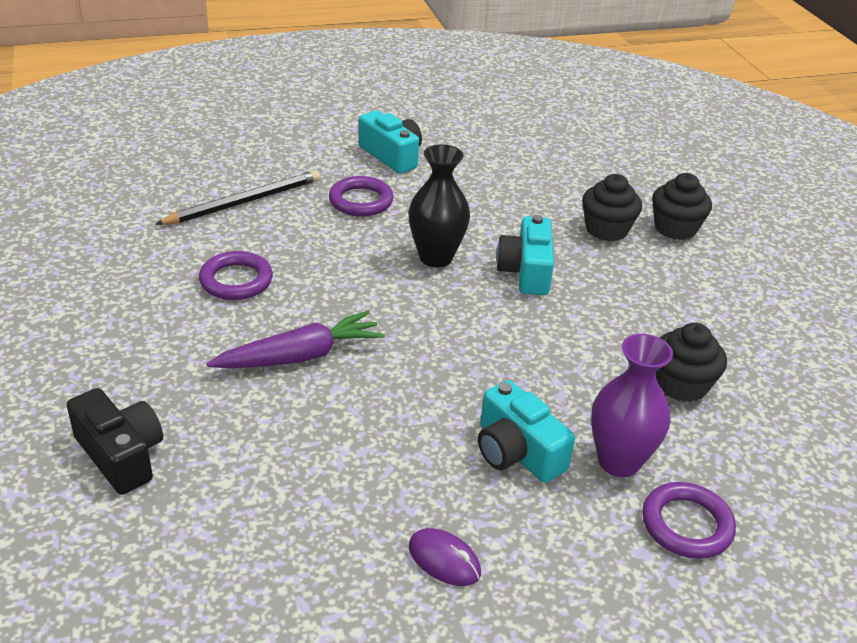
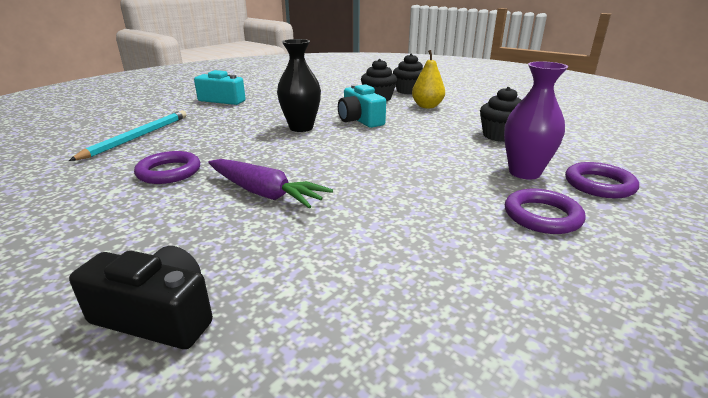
camera: 30 degrees left, 10 degrees down
black pencil [155,170,320,225] -> turquoise pencil [69,110,187,161]
purple carrot [207,311,385,368] -> purple carrot turned 90 degrees clockwise [208,159,333,208]
purple ring [329,176,393,217] -> purple ring moved to [505,189,586,234]
purple mouse [409,528,481,586] -> none
turquoise camera [478,380,575,483] -> none
none -> yellow pear [412,50,445,108]

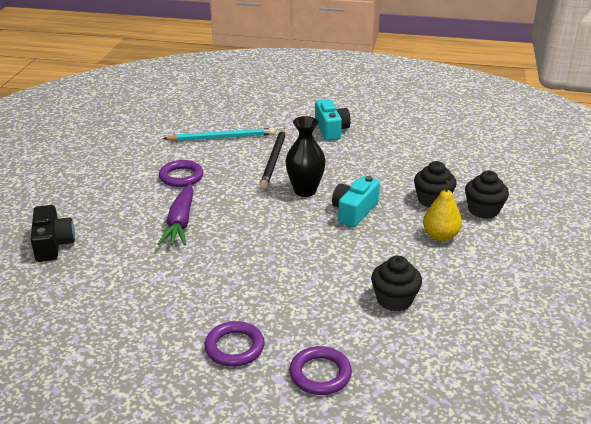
camera: 60 degrees right, 5 degrees up
purple vase [504,61,568,180] -> none
none -> black pencil [260,128,286,189]

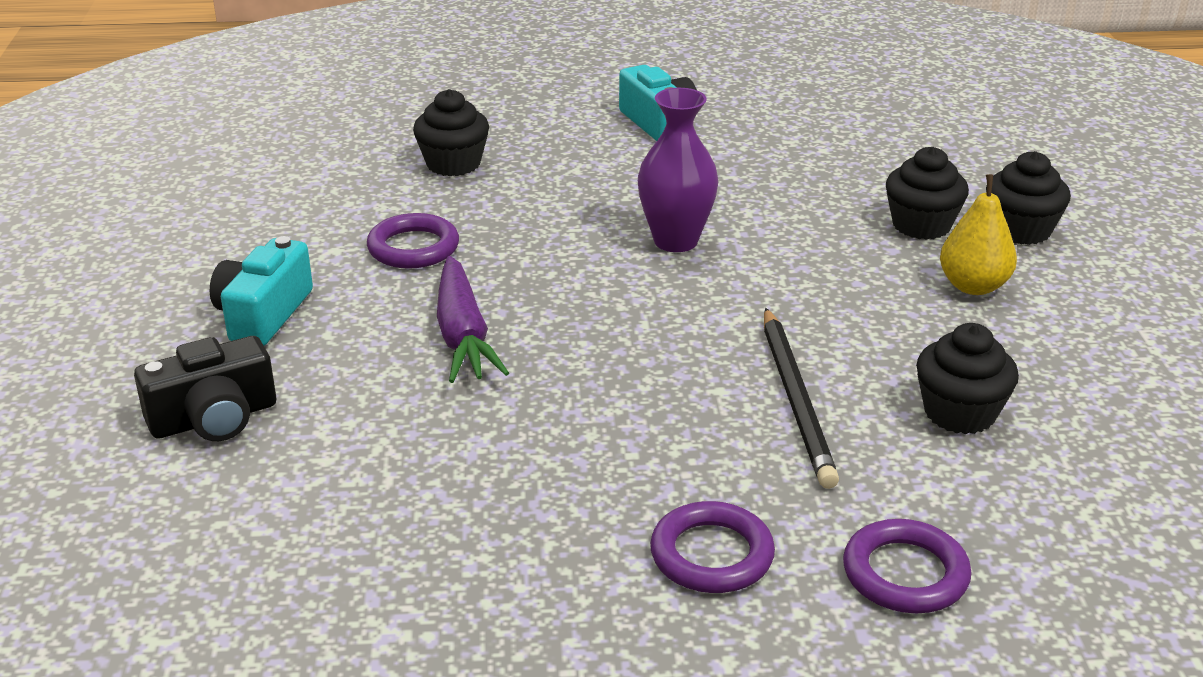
camera: 15 degrees left, 0 degrees up
black camera [30,205,75,262] -> black camera turned 90 degrees clockwise [134,336,276,441]
turquoise pencil [163,128,275,141] -> black cupcake [413,89,489,176]
black pencil [260,128,286,189] -> black pencil moved to [764,308,839,489]
black vase [285,116,326,197] -> purple vase [638,88,718,252]
turquoise camera [332,176,380,227] -> turquoise camera moved to [210,236,313,346]

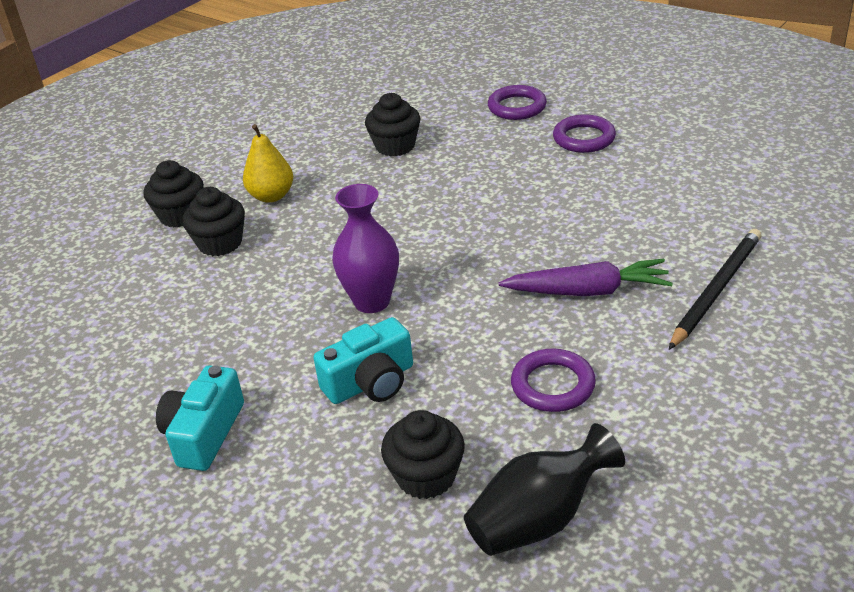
camera: 135 degrees left, 5 degrees up
black camera [134,336,276,441] -> none
turquoise camera [210,236,313,346] -> turquoise camera moved to [313,317,413,404]
purple carrot [437,256,509,383] -> purple carrot turned 60 degrees clockwise [499,259,673,296]
black pencil [764,308,839,489] -> black pencil moved to [669,229,761,350]
none -> black vase [464,423,625,556]

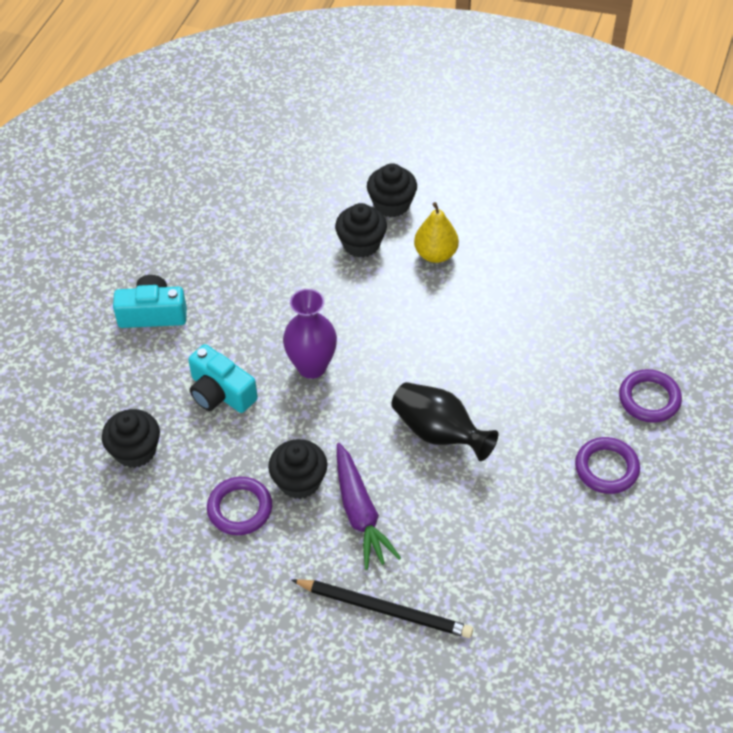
camera: 70 degrees right, 15 degrees up
black cupcake [365,93,420,157] -> black cupcake moved to [268,439,327,499]
black vase [464,423,625,556] -> black vase moved to [391,382,498,461]

